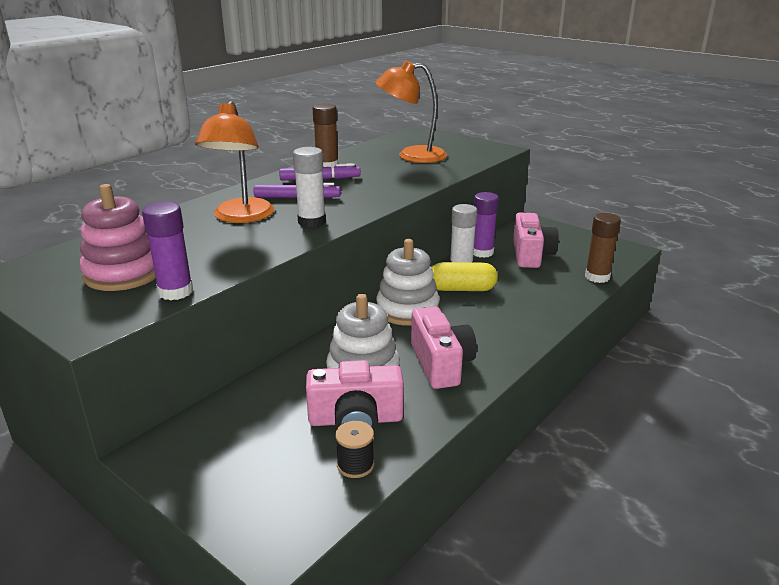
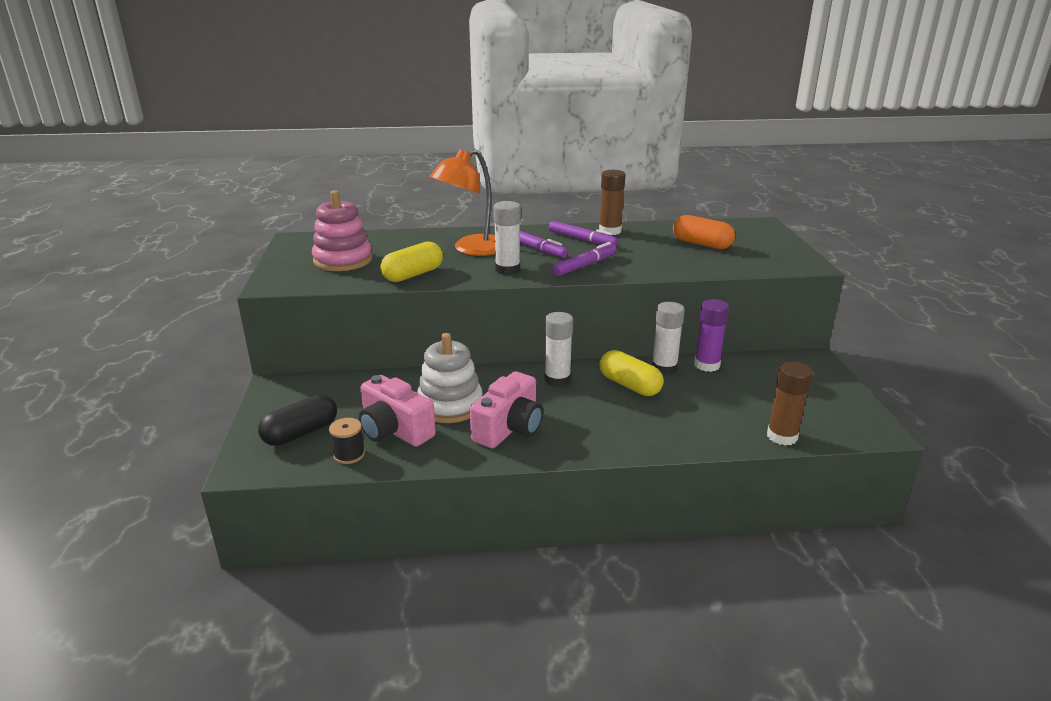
camera: 45 degrees right, 0 degrees up
purple glue stick [142,202,193,300] -> none
orange lamp [375,61,447,163] -> orange capsule [673,215,735,249]
white stacking toy [376,239,439,326] -> white glue stick [544,312,573,387]
pink camera [513,213,559,268] -> none
none -> black capsule [258,394,337,446]
none -> yellow capsule [380,241,443,282]
none -> purple marker [552,242,616,276]

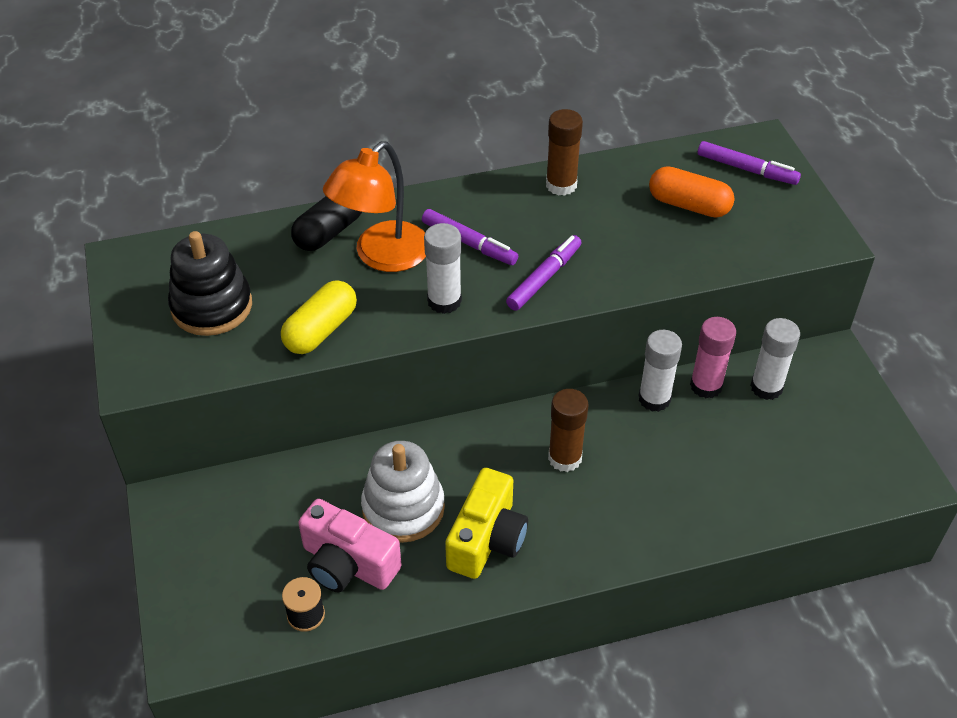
camera: 10 degrees left, 20 degrees up
black capsule [258,394,337,446] -> black capsule moved to [291,196,362,251]
pink stacking toy [312,190,372,271] -> black stacking toy [168,231,252,336]
pink camera [470,371,543,448] -> yellow camera [445,468,528,579]
white glue stick [544,312,573,387] -> white glue stick moved to [750,318,800,400]
purple marker [549,221,618,246] -> purple marker moved to [698,141,801,185]
yellow capsule [600,350,664,396] -> none
purple glue stick [694,299,729,372] -> pink glue stick [690,317,736,398]
brown glue stick [767,362,813,446] -> brown glue stick moved to [548,389,588,472]

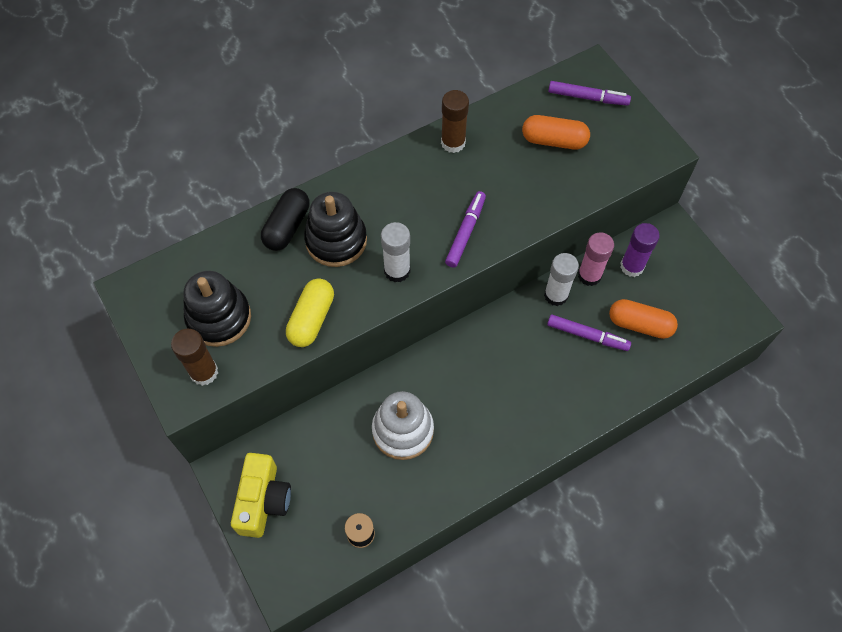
camera: 15 degrees left, 15 degrees up
pink camera [298,499,402,592] -> none
orange lamp [323,142,426,272] -> black stacking toy [304,192,367,267]
purple marker [422,209,518,265] -> purple marker moved to [547,315,631,351]
yellow camera [445,468,528,579] -> yellow camera moved to [231,453,291,538]
brown glue stick [548,389,588,472] -> brown glue stick moved to [171,329,218,386]
white glue stick [750,318,800,400] -> purple glue stick [620,223,660,277]
none -> orange capsule [609,299,678,339]

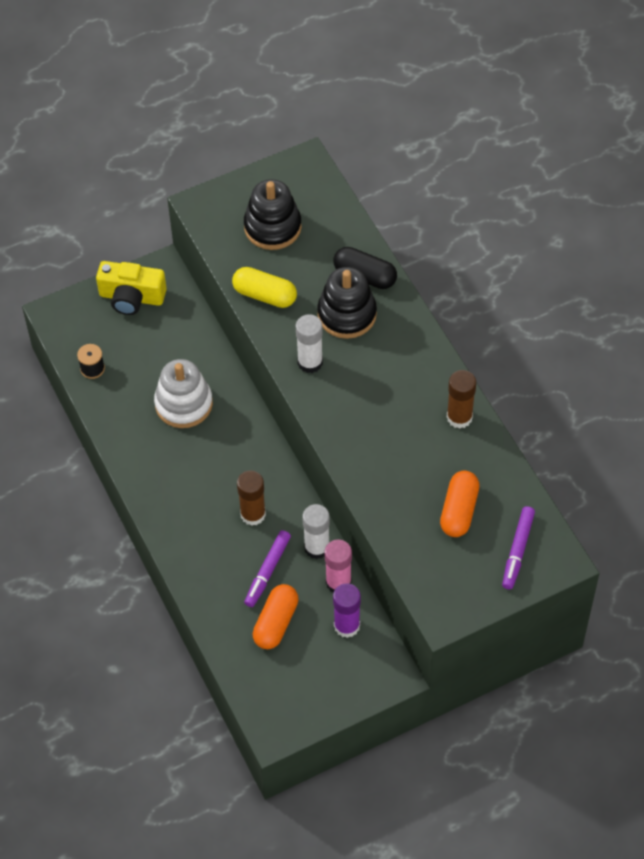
camera: 95 degrees right, 5 degrees down
brown glue stick [171,329,218,386] -> brown glue stick moved to [237,471,266,526]
purple marker [445,191,486,268] -> none

